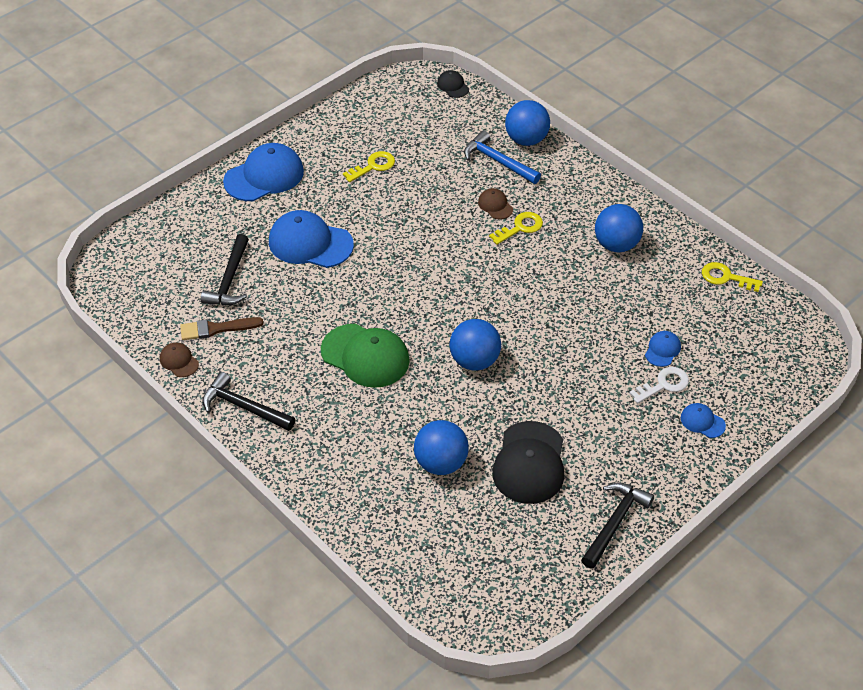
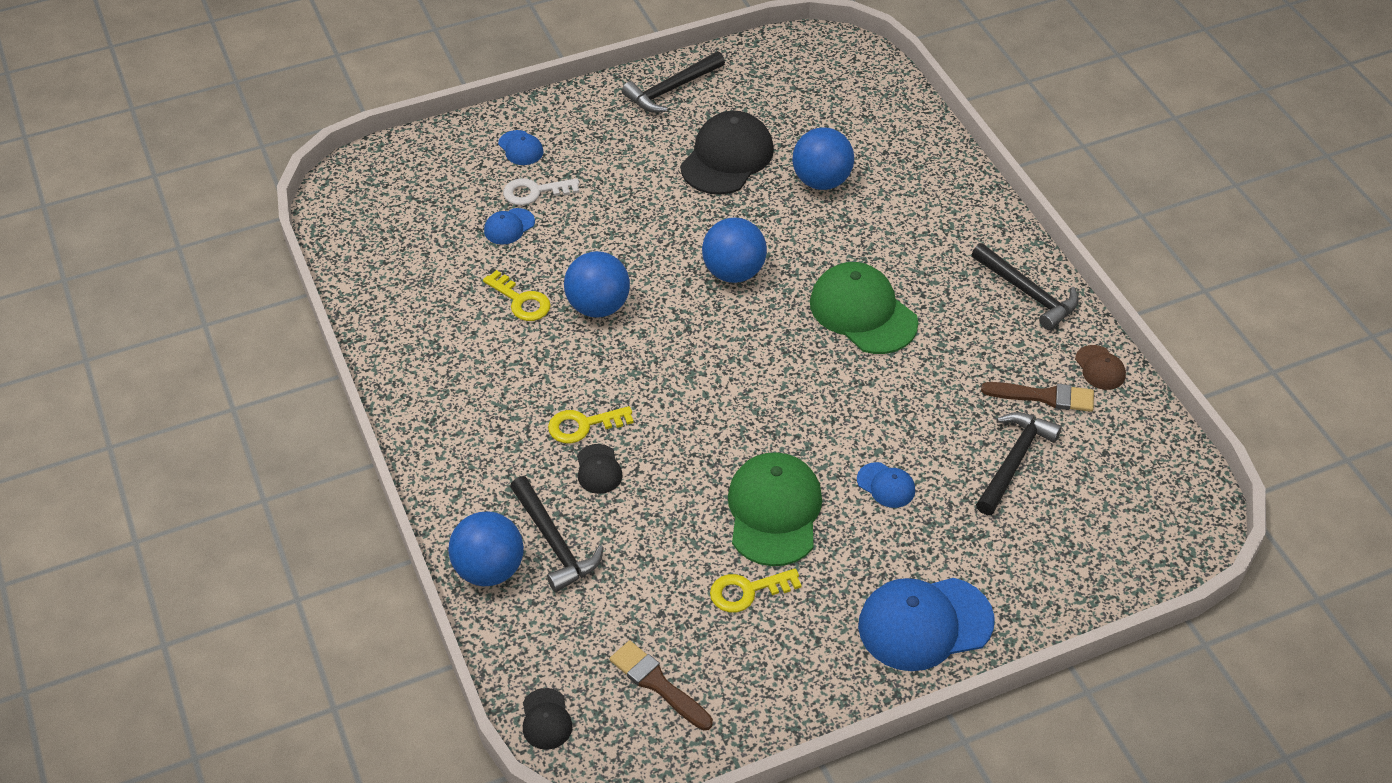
camera: 160 degrees left, 0 degrees up
blue cap [269,210,354,268] -> blue cap [857,462,915,508], size x0.48
blue hammer [464,130,541,184] -> black hammer [510,476,604,592]
brown cap [478,188,513,219] -> black cap [577,444,622,494]
blue ball [595,204,643,252] -> blue ball moved to [564,251,630,318]
yellow key [702,262,763,292] -> yellow key moved to [483,270,551,321]
none -> brown brush [610,641,713,731]
none -> green cap [728,452,822,566]

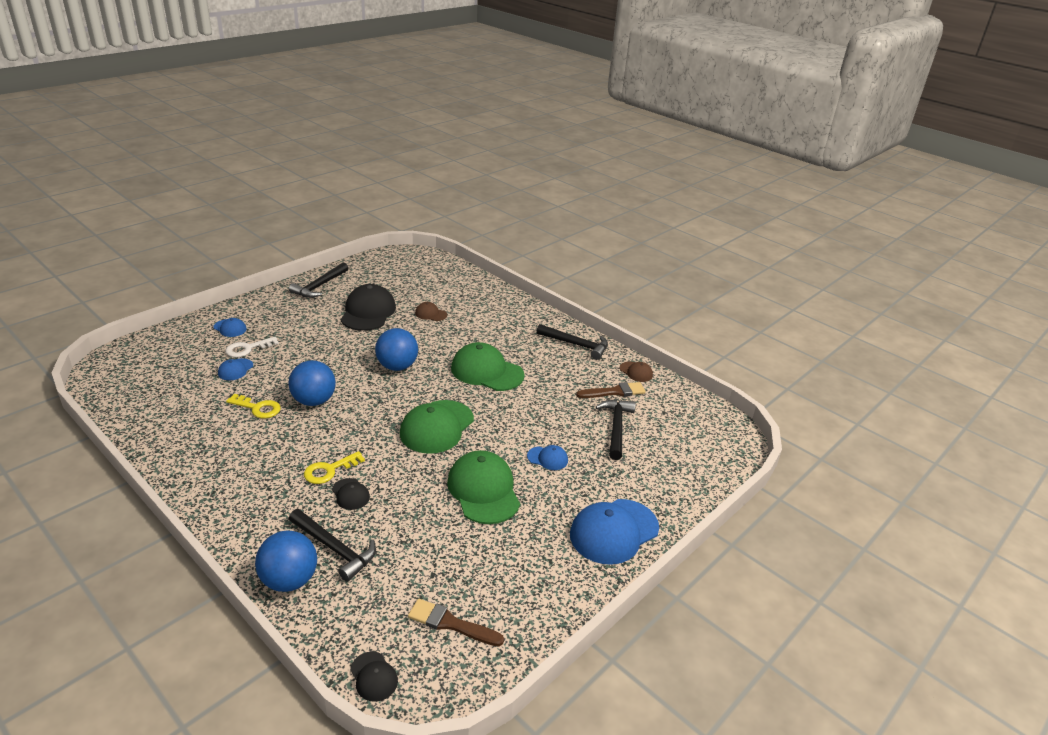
camera: 25 degrees left, 15 degrees down
yellow key [710,569,802,612] -> none
blue ball [792,128,854,190] -> brown cap [415,302,447,321]
none -> green cap [400,400,474,454]

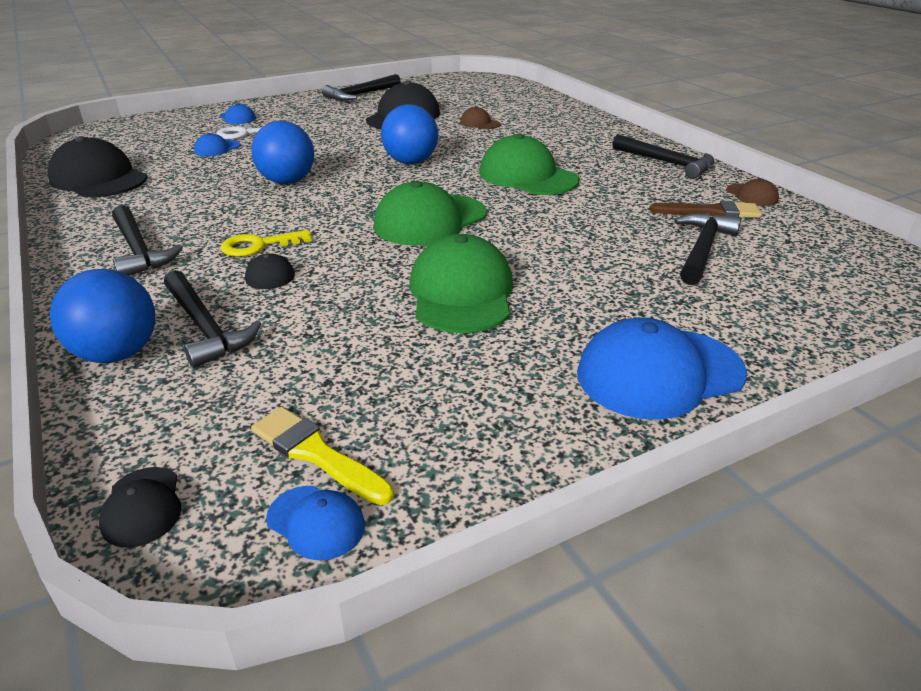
camera: 20 degrees right, 0 degrees up
yellow key [226,394,281,418] -> none
brown brush [408,599,504,646] -> yellow brush [251,407,394,505]
blue cap [527,445,568,470] -> blue cap moved to [266,486,365,560]
none -> black cap [48,136,147,197]
none -> black hammer [112,205,183,276]

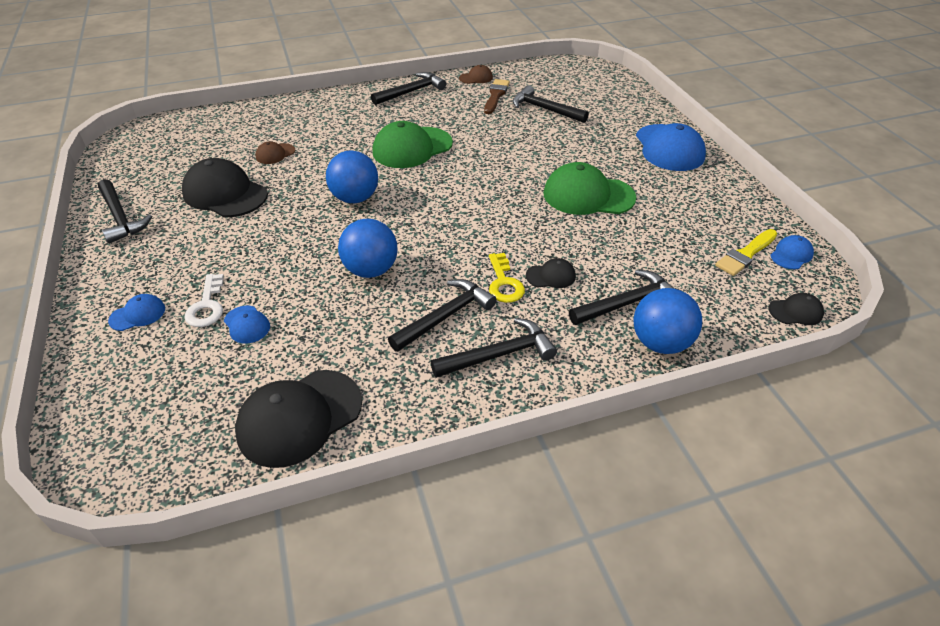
camera: 80 degrees left, 10 degrees up
green cap [374,181,487,246] -> none
none -> black hammer [388,279,497,352]

